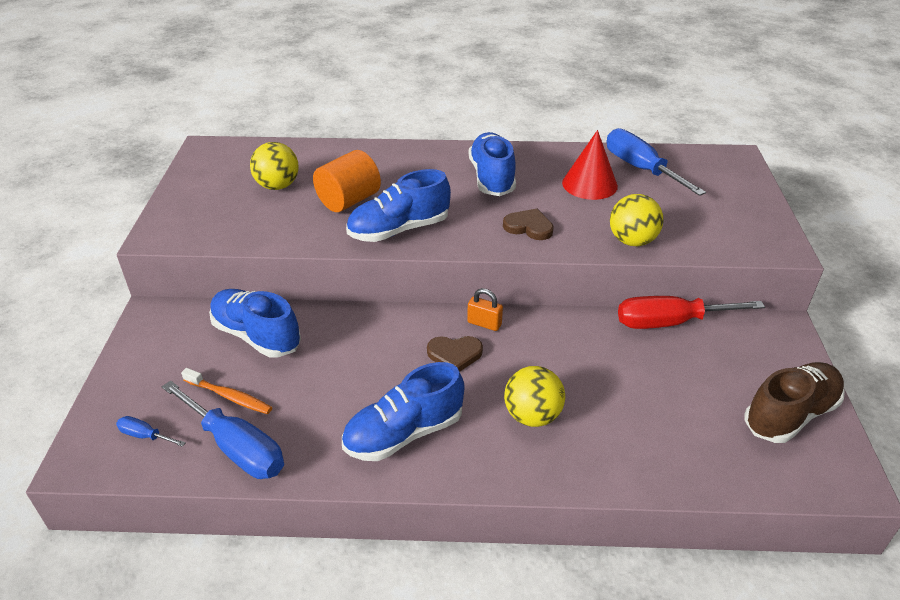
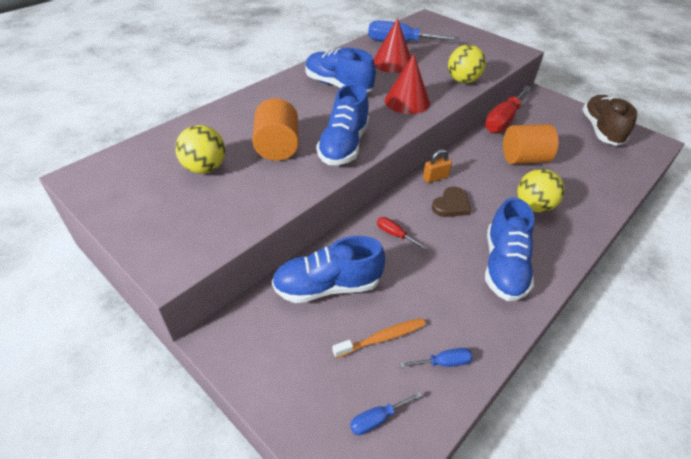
camera: 50 degrees left, 5 degrees up
blue screwdriver [162,381,284,479] -> blue screwdriver [400,348,473,368], size x0.46
brown heart [503,209,554,240] -> red cone [385,54,430,114]
none -> red screwdriver [377,217,428,250]
none -> orange cylinder [503,124,558,164]

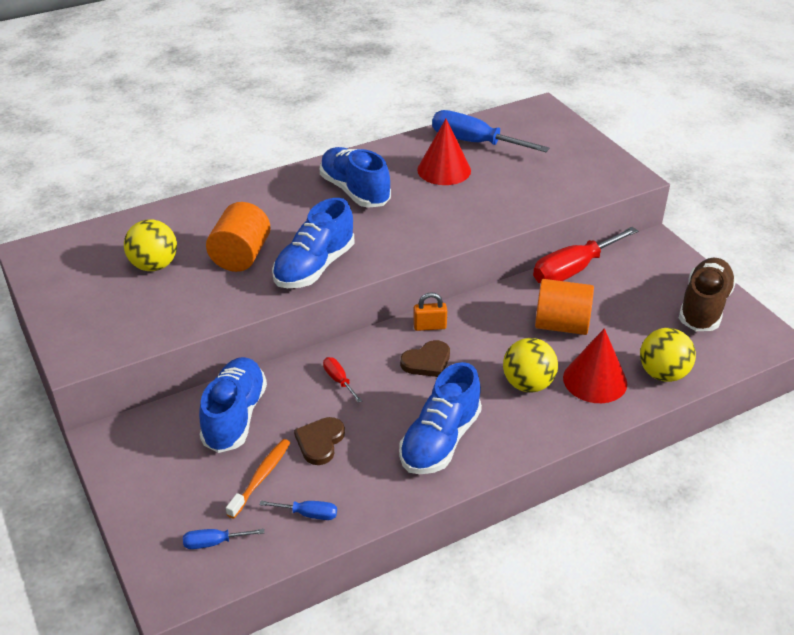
camera: 20 degrees right, 5 degrees down
blue shoe [272,236,385,303] -> blue shoe turned 90 degrees clockwise [199,357,267,453]
orange toothbrush [332,318,426,358] -> orange toothbrush turned 60 degrees counterclockwise [226,439,290,519]
red cone [385,54,430,114] -> red cone moved to [563,328,627,403]
yellow ball [448,44,486,83] -> yellow ball moved to [640,328,696,382]
none -> brown heart [294,417,345,465]

